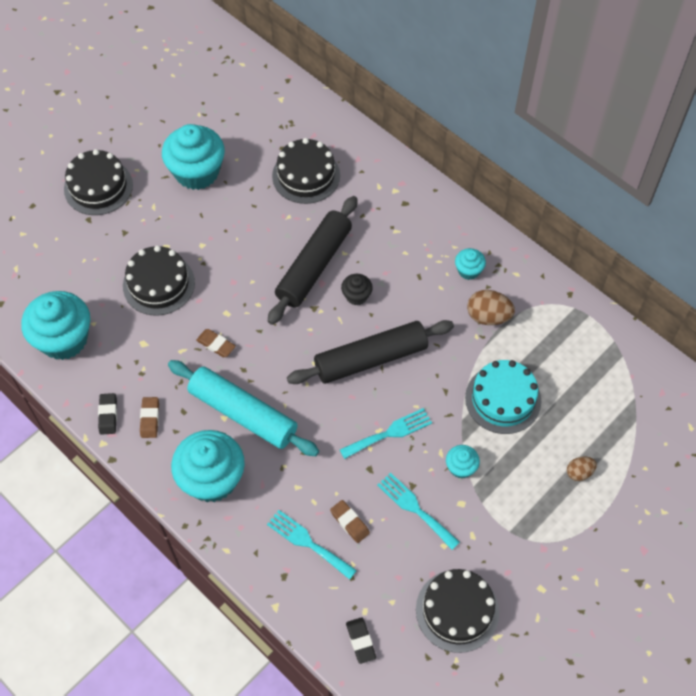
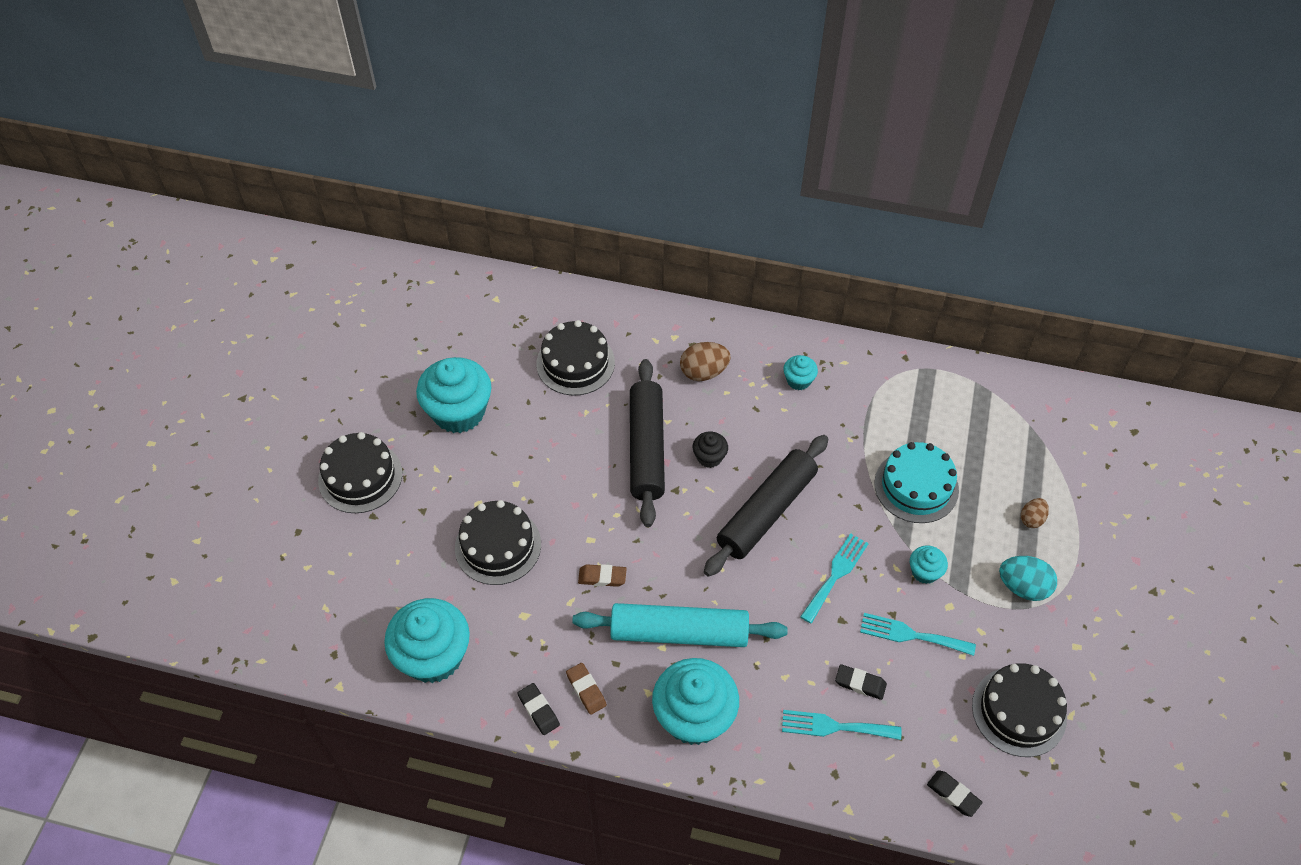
camera: 30 degrees left, 5 degrees down
brown eraser [330,500,370,543] -> black eraser [835,664,887,700]
brown egg [467,290,515,325] -> brown egg moved to [680,342,731,381]
none -> turquoise egg [999,556,1057,601]

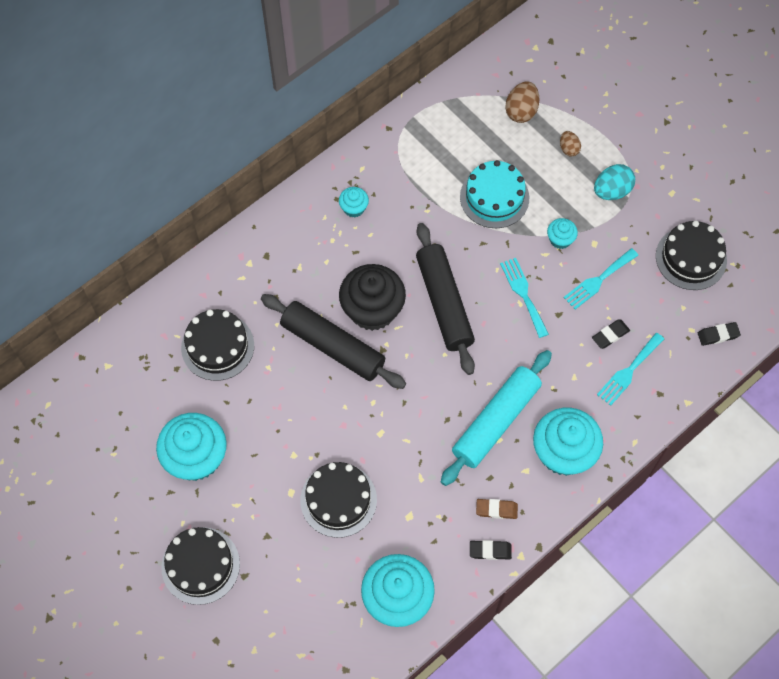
camera: 55 degrees left, 10 degrees up
brown eraser [578,564,627,587] -> none
brown egg [680,342,731,381] -> brown egg moved to [505,81,539,123]
black cupcake [693,432,728,468] -> black cupcake [339,264,406,331], size x2.11

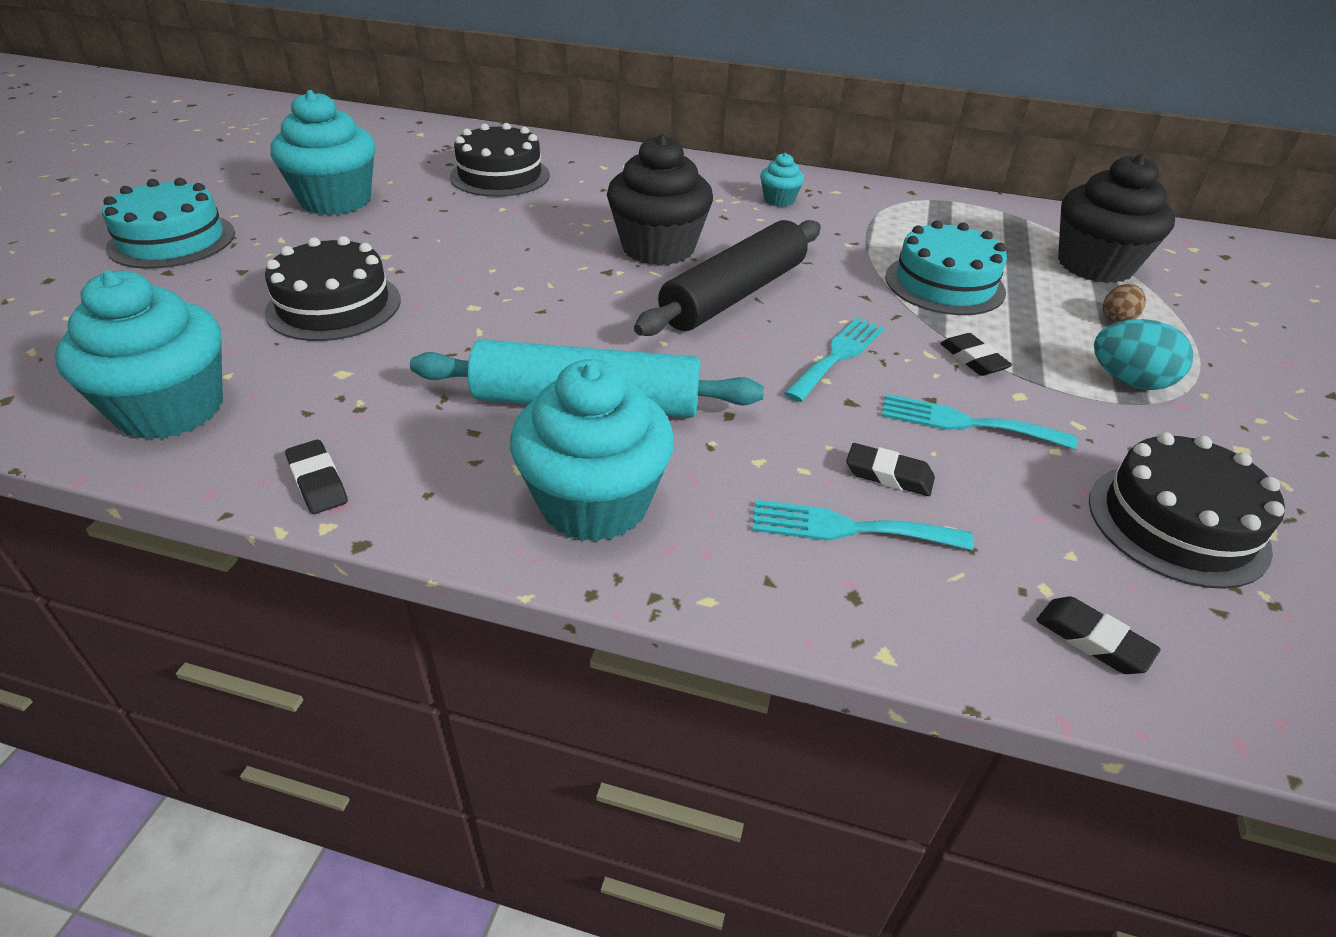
camera: 55 degrees right, 25 degrees down
black cake [161,527,240,605] -> turquoise cake [102,178,235,269]
black rolling pin [261,294,406,389] -> none
brown eraser [476,499,518,519] -> none
brown egg [505,81,539,123] -> black cupcake [1058,154,1175,283]
turquoise cupcake [547,218,578,249] -> black eraser [940,333,1012,376]

